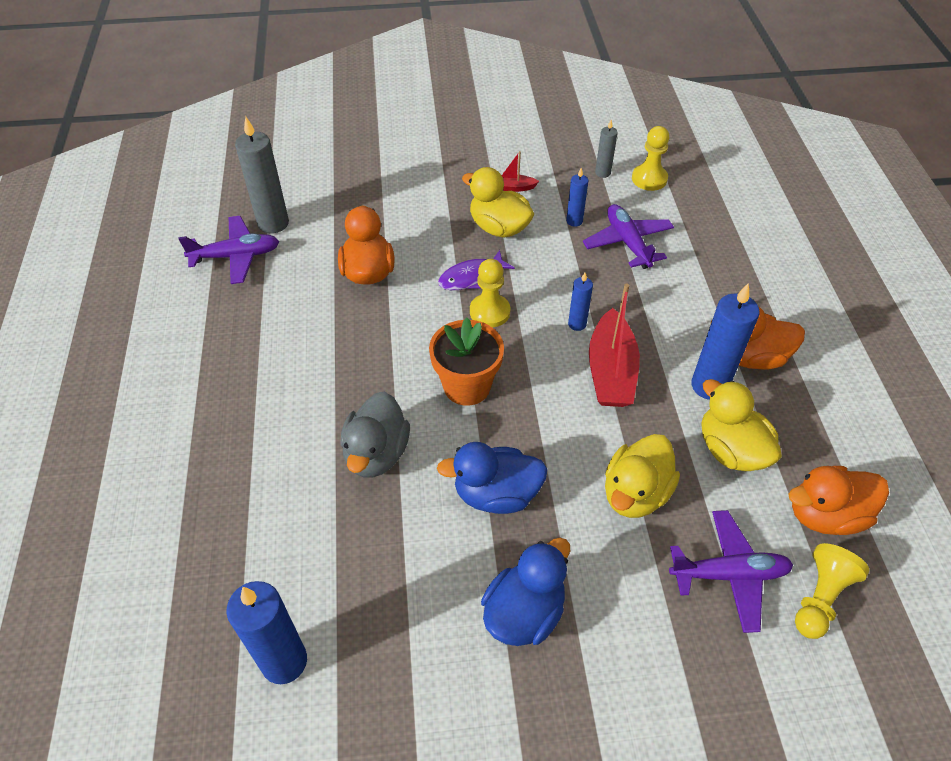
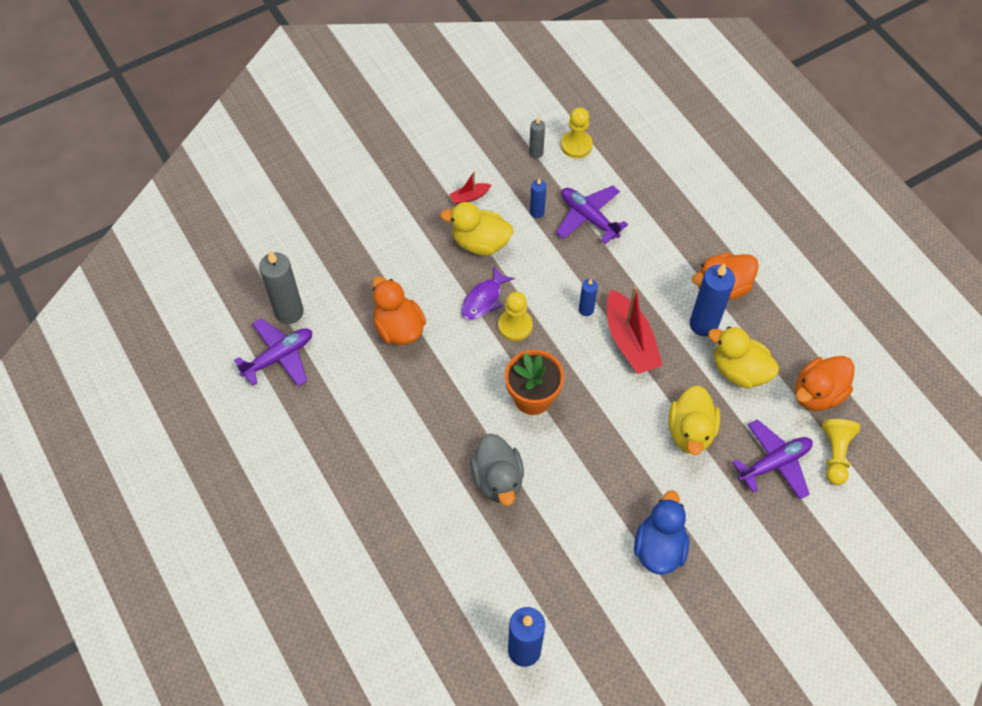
camera: 25 degrees left, 10 degrees up
blue duck [437,442,548,514] -> none

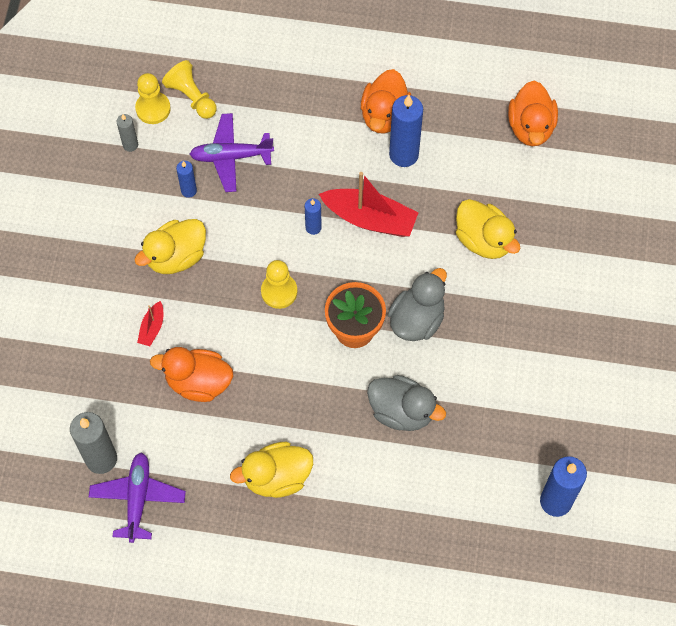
camera: 50 degrees left, 5 degrees up
red boat [449,171,491,204] -> red boat moved to [137,301,163,346]
purple fish [461,266,515,320] -> none
blue duck [634,490,689,575] -> none
yellow duck [708,326,779,389] -> yellow duck moved to [230,442,313,498]
purple plane [732,419,813,499] -> none
yellow pawn [822,419,860,485] -> yellow pawn moved to [162,60,217,119]
none -> grey duck [388,268,447,341]

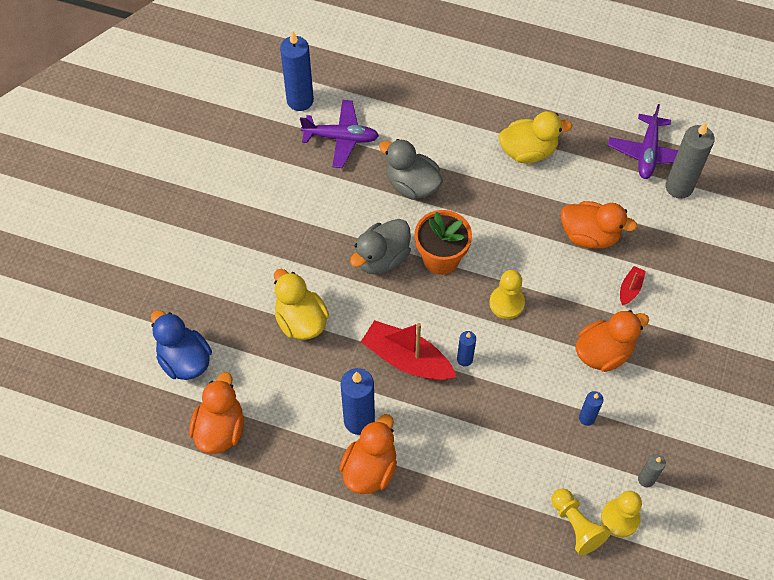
camera: 170 degrees left, 5 degrees down
yellow duck [134,219,206,274] -> orange duck [575,310,649,372]
purple plane [190,113,274,192] -> purple plane moved to [300,100,379,168]
none -> blue duck [151,310,212,380]

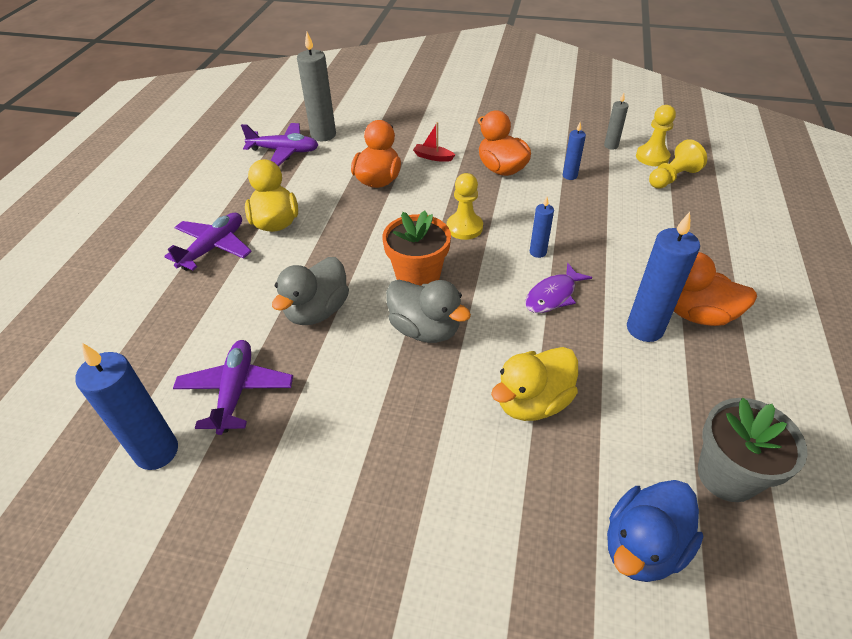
camera: 95 degrees left, 15 degrees down
orange duck [189,372,244,454] -> grey flower pot [698,398,808,502]
red boat [361,320,456,380] -> purple fish [525,263,592,313]
none -> purple plane [164,213,252,271]

